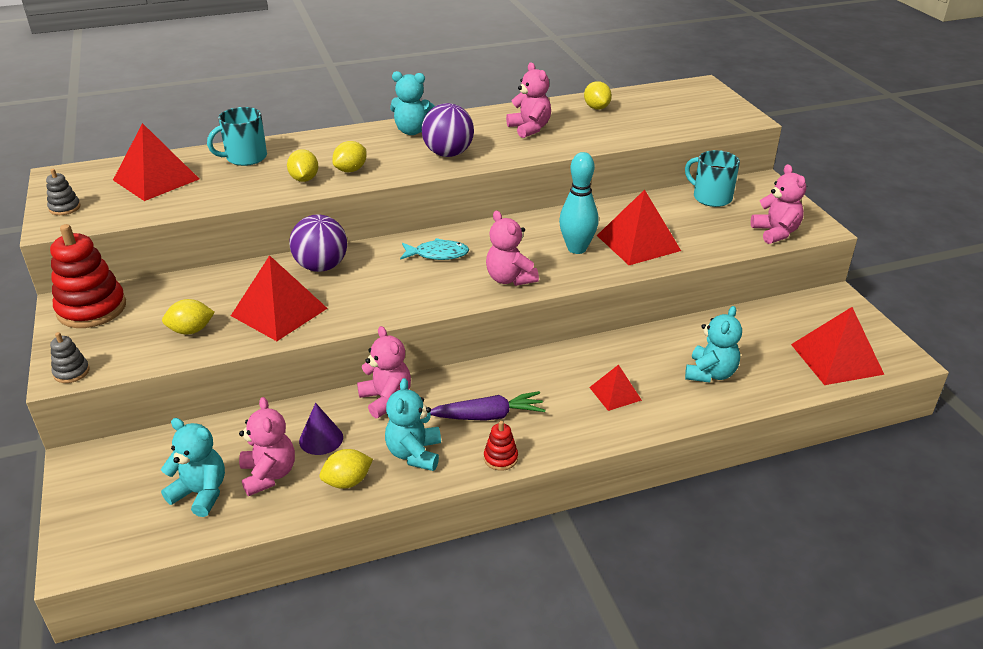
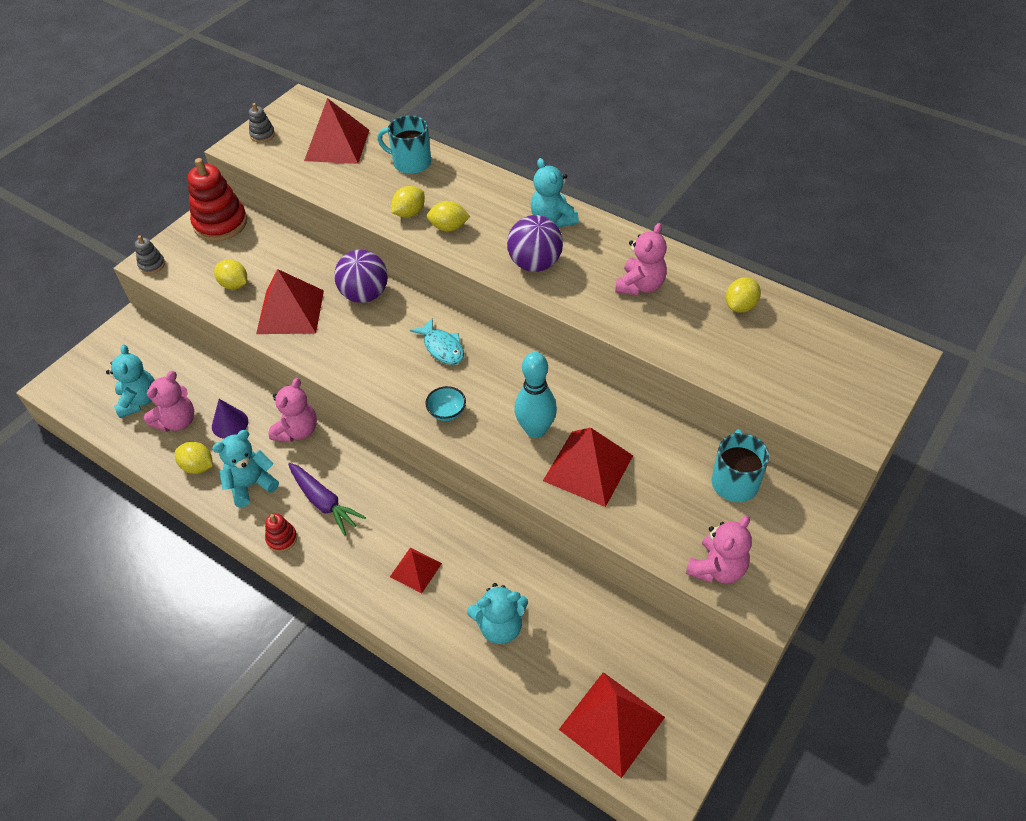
camera: 55 degrees right, 15 degrees up
pink teddy bear [486,211,539,286] -> turquoise bowl [425,386,466,421]

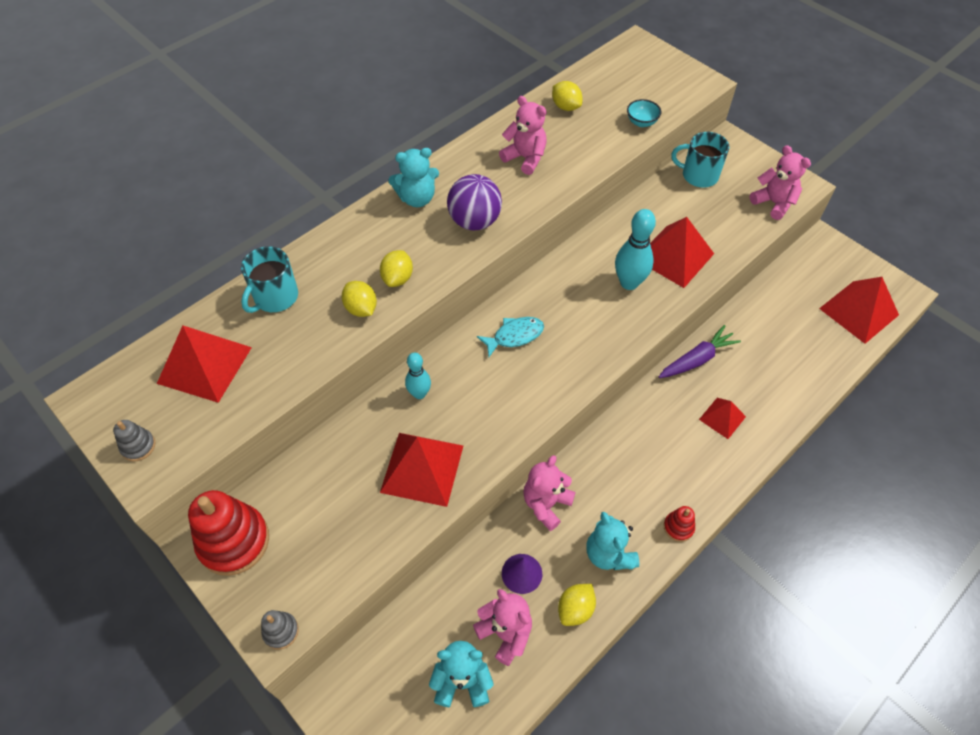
camera: 80 degrees left, 5 degrees up
yellow lemon [214,259,247,290] -> none
pink teddy bear [269,378,317,442] -> pink teddy bear turned 90 degrees counterclockwise [523,455,576,531]
purple carrot [288,463,366,536] -> purple carrot moved to [659,325,741,378]
purple ball [334,250,388,303] -> turquoise bowling pin [405,352,431,399]
turquoise bowl [425,386,466,421] -> turquoise bowl moved to [627,99,661,127]
turquoise teddy bear [467,583,528,644] -> none

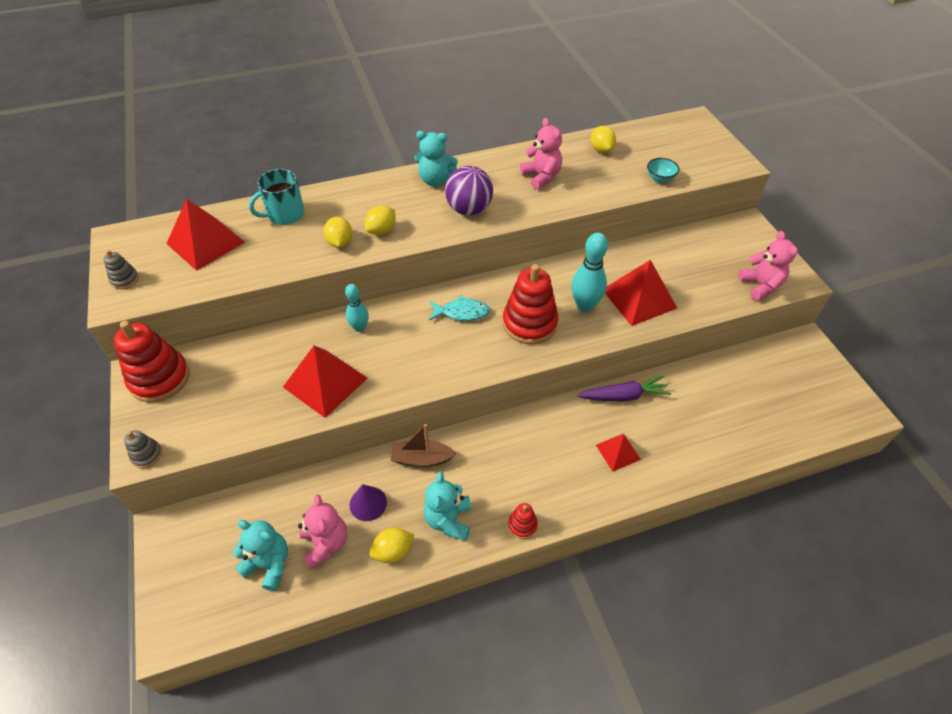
camera: 25 degrees right, 5 degrees down
pink teddy bear [523,455,576,531] -> brown boat [391,424,456,467]
turquoise mug [671,132,729,188] -> none
red pyramid [819,277,899,344] -> none
none -> red stacking toy [503,264,558,344]

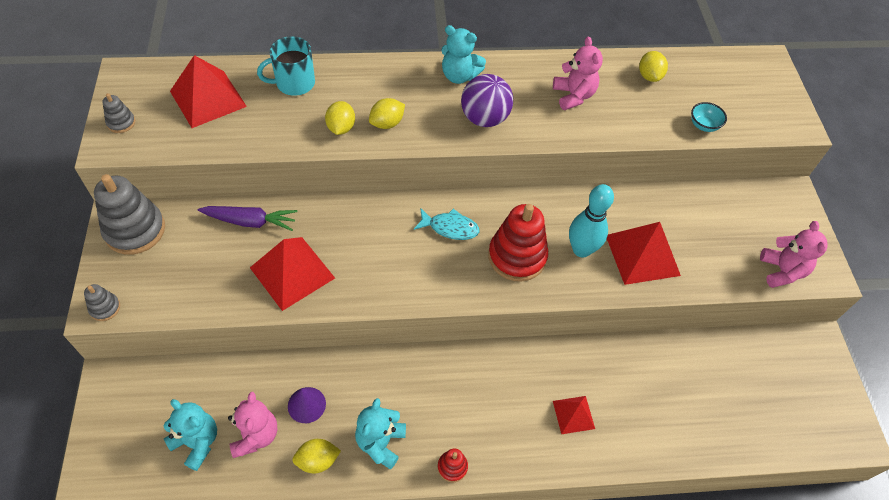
camera: 10 degrees right, 5 degrees up
red stacking toy [114,321,189,402] -> grey stacking toy [94,174,165,255]
turquoise bowling pin [345,284,369,332] -> none
brown boat [391,424,456,467] -> none
purple carrot [578,375,671,402] -> purple carrot moved to [198,206,297,231]

